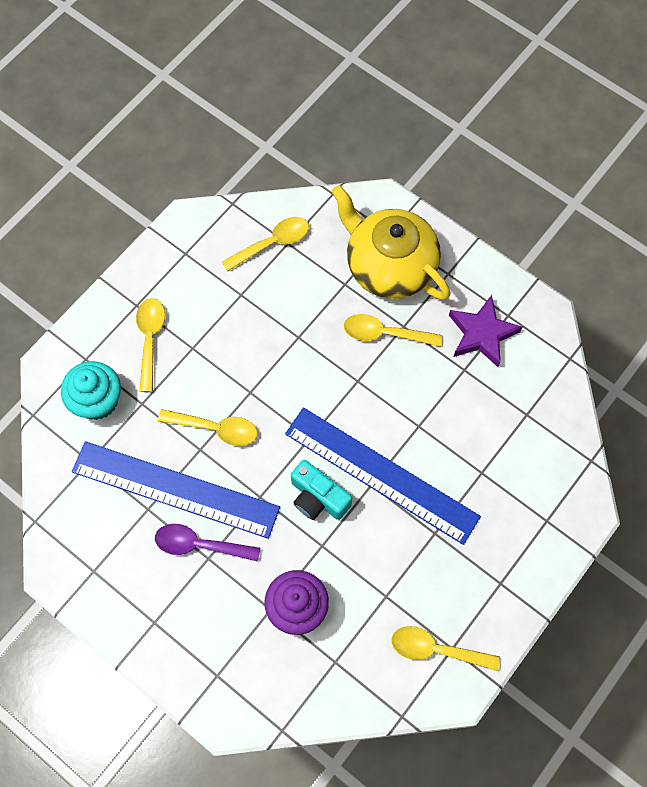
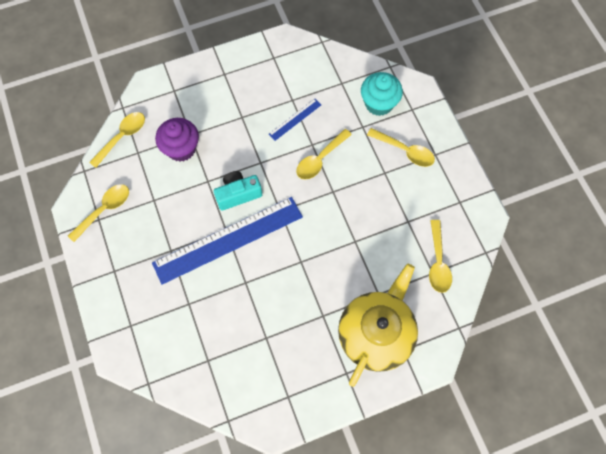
camera: 120 degrees right, 0 degrees up
blue ruler [72,441,280,539] -> blue ruler [269,99,321,141], size x0.43
purple spoon [155,524,260,562] -> none
yellow teapot [332,185,450,300] -> yellow teapot turned 45 degrees counterclockwise [338,264,418,387]
yellow spoon [344,314,442,347] -> yellow spoon moved to [89,112,145,168]
purple star [449,295,523,367] -> none

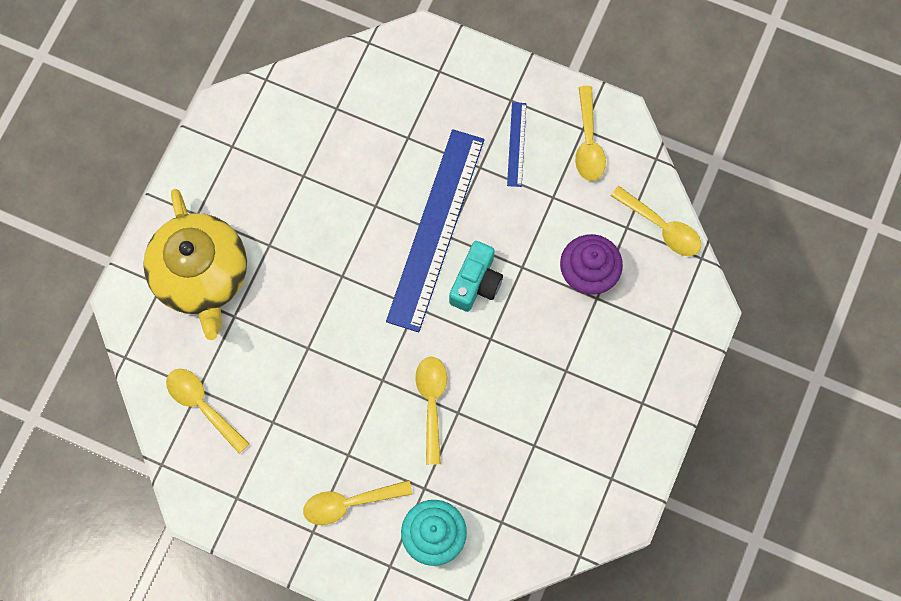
camera: 135 degrees right, 5 degrees up
yellow spoon [89,112,145,168] -> yellow spoon turned 45 degrees counterclockwise [611,186,701,256]
blue ruler [269,99,321,141] -> blue ruler moved to [507,102,526,187]

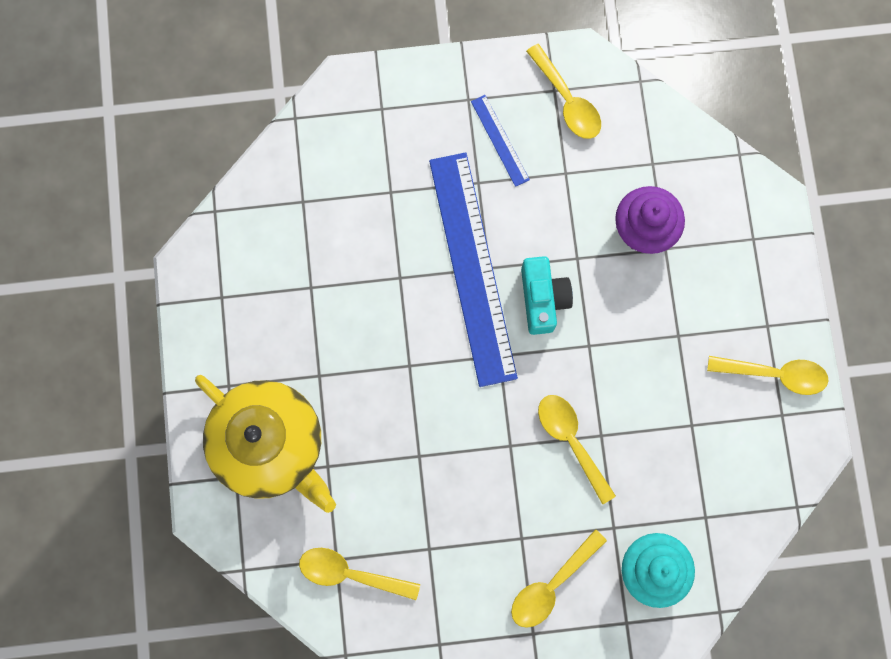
camera: 30 degrees left, 5 degrees up
yellow spoon [611,186,701,256] -> yellow spoon moved to [707,356,828,395]

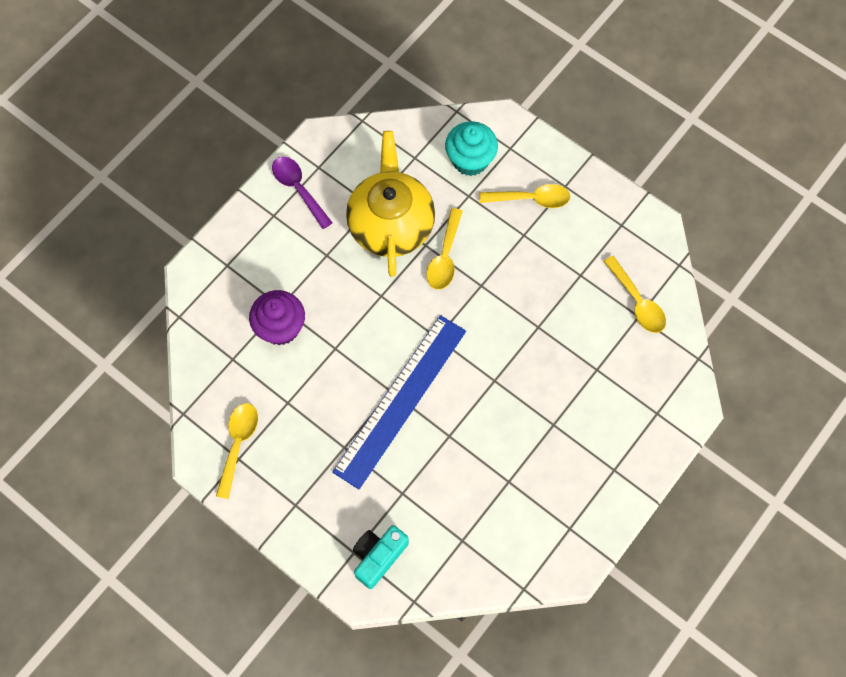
camera: 135 degrees left, 10 degrees down
yellow teapot [195,375,336,513] -> yellow teapot moved to [346,131,435,277]
blue ruler [471,95,530,187] -> none
turquoise camera [521,256,573,335] -> turquoise camera moved to [353,525,409,589]
yellow spoon [707,356,828,395] -> purple spoon [272,157,333,229]

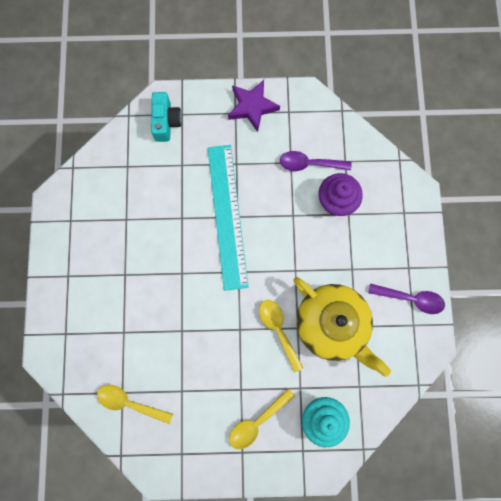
camera: 140 degrees right, 10 degrees up
yellow spoon [216,403,258,499] -> none
blue ruler [332,315,466,489] -> turquoise ruler [208,145,249,291]
none -> purple star [228,80,280,132]
none -> purple spoon [280,151,351,171]

